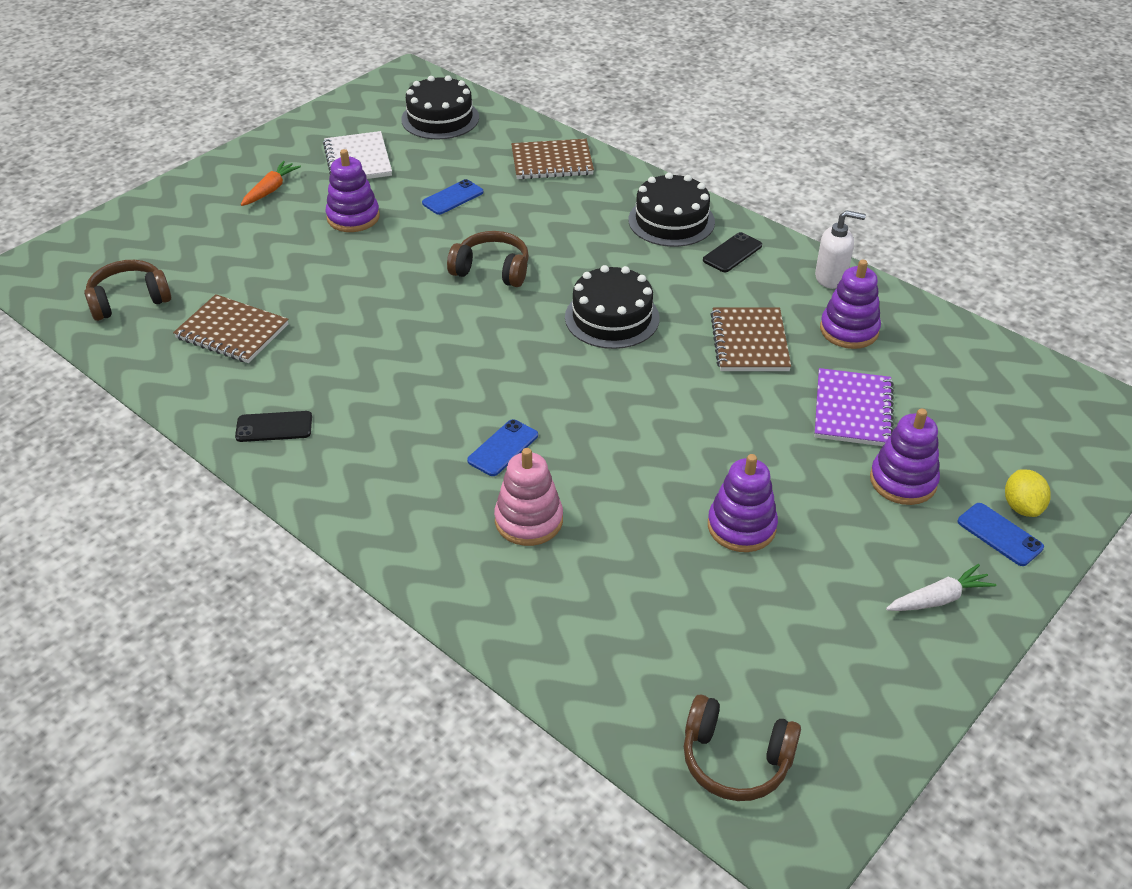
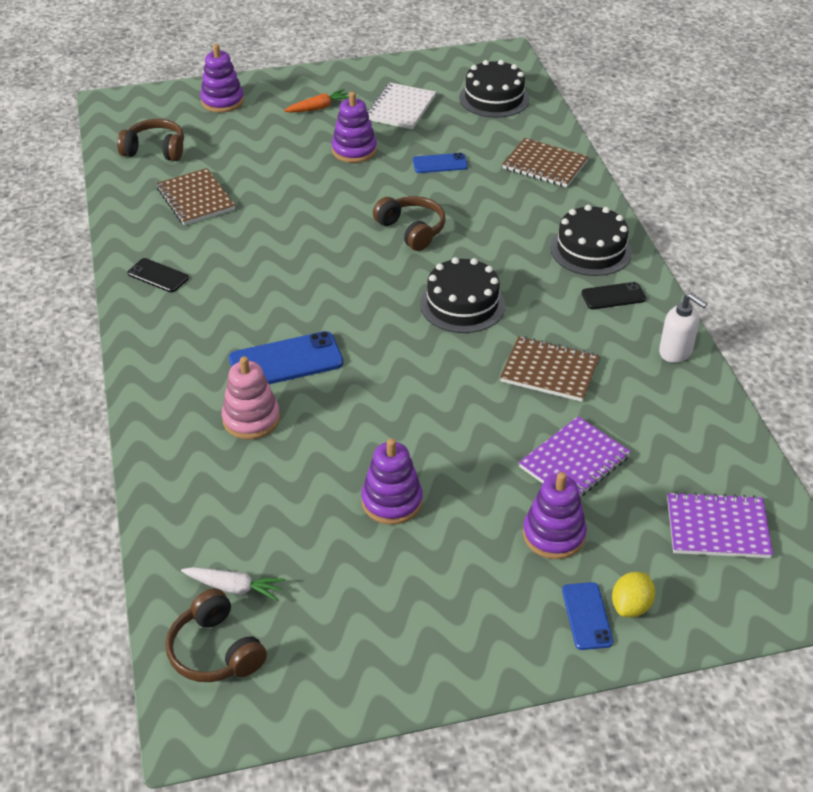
camera: 35 degrees right, 0 degrees up
blue phone [467,419,538,476] -> blue phone [229,331,344,384], size x1.70
brown notebook [710,307,791,371] -> brown notebook turned 75 degrees clockwise [500,336,599,402]
purple stacking toy [820,260,881,349] -> purple stacking toy moved to [200,44,244,113]
white carrot [886,564,996,611] -> white carrot moved to [181,567,285,601]
none -> purple notebook [667,492,773,558]

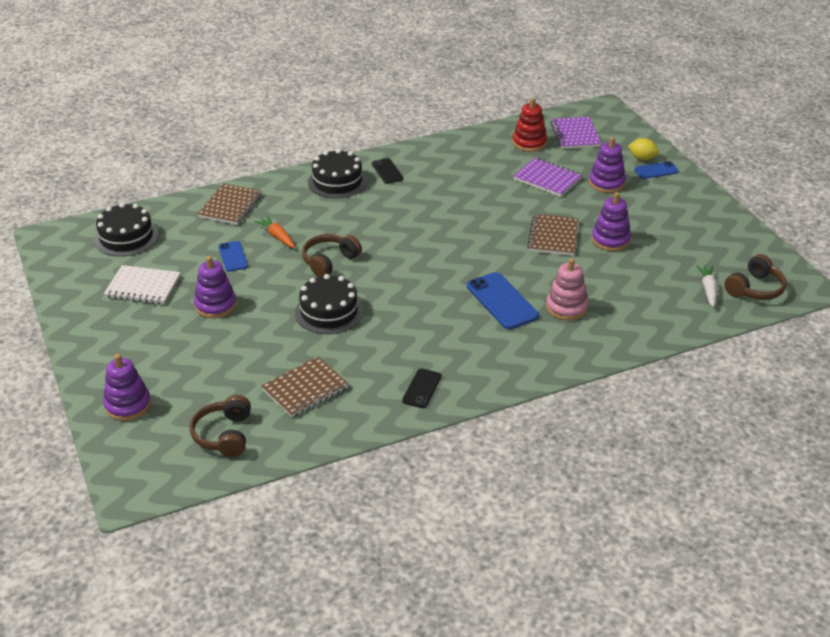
camera: 100 degrees left, 5 degrees down
orange carrot [284,89,349,112] -> orange carrot moved to [254,215,295,248]
black cake [420,257,505,333] -> black cake moved to [295,274,363,334]
brown notebook [500,336,599,402] -> brown notebook moved to [527,214,579,256]
white soap dispenser [659,293,707,363] -> none
none -> red stacking toy [512,98,547,152]

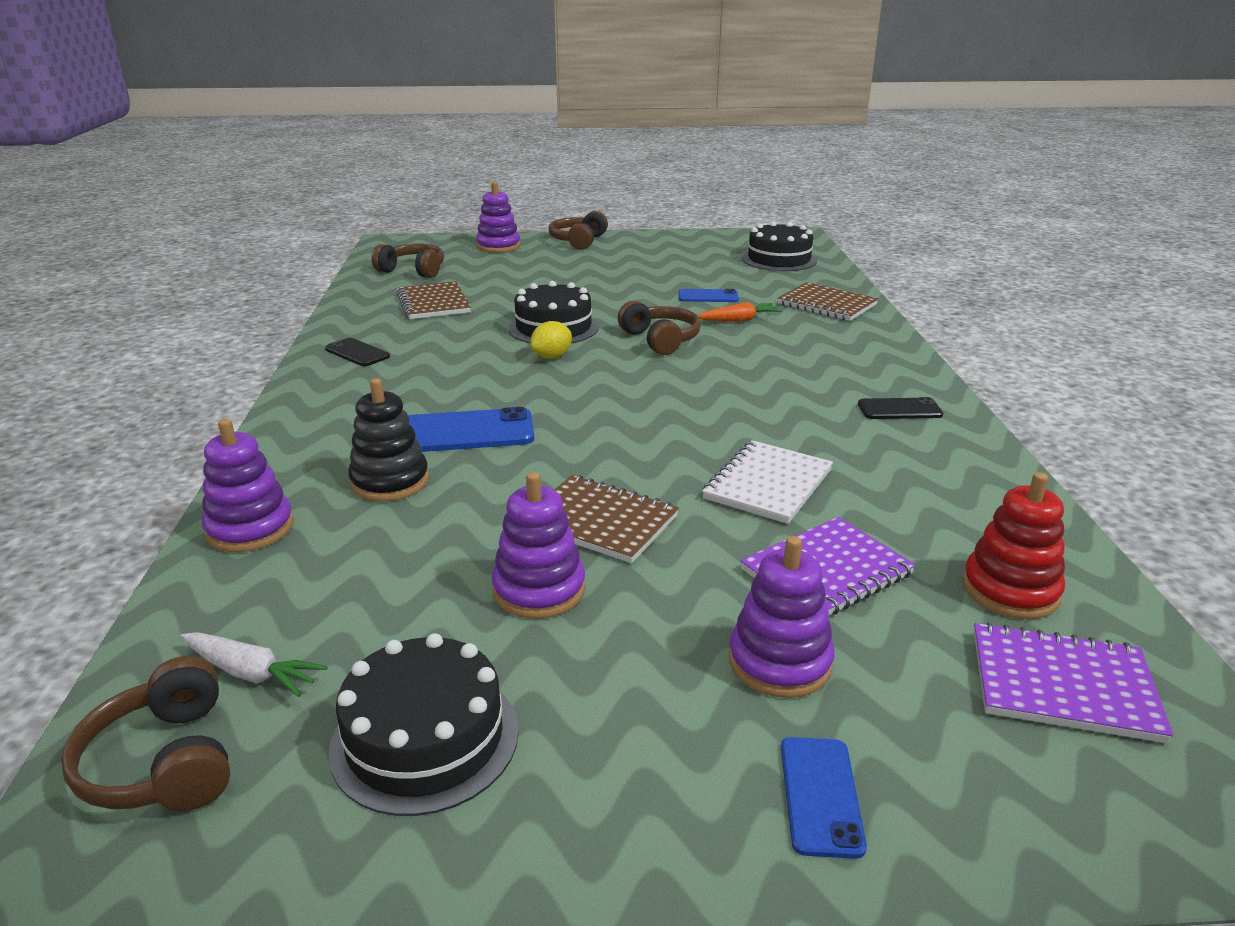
camera: 110 degrees right, 10 degrees down
white notebook [104,265,181,304] -> white notebook moved to [702,440,833,524]
purple stacking toy [194,256,237,318] -> purple stacking toy moved to [202,419,294,552]
black cake [308,149,367,198] -> black cake moved to [329,633,519,816]
pink stacking toy [546,258,588,321] -> black stacking toy [348,378,429,501]
yellow lemon [628,138,659,160] -> yellow lemon moved to [530,321,572,359]
none -> brown headphones [549,211,608,250]

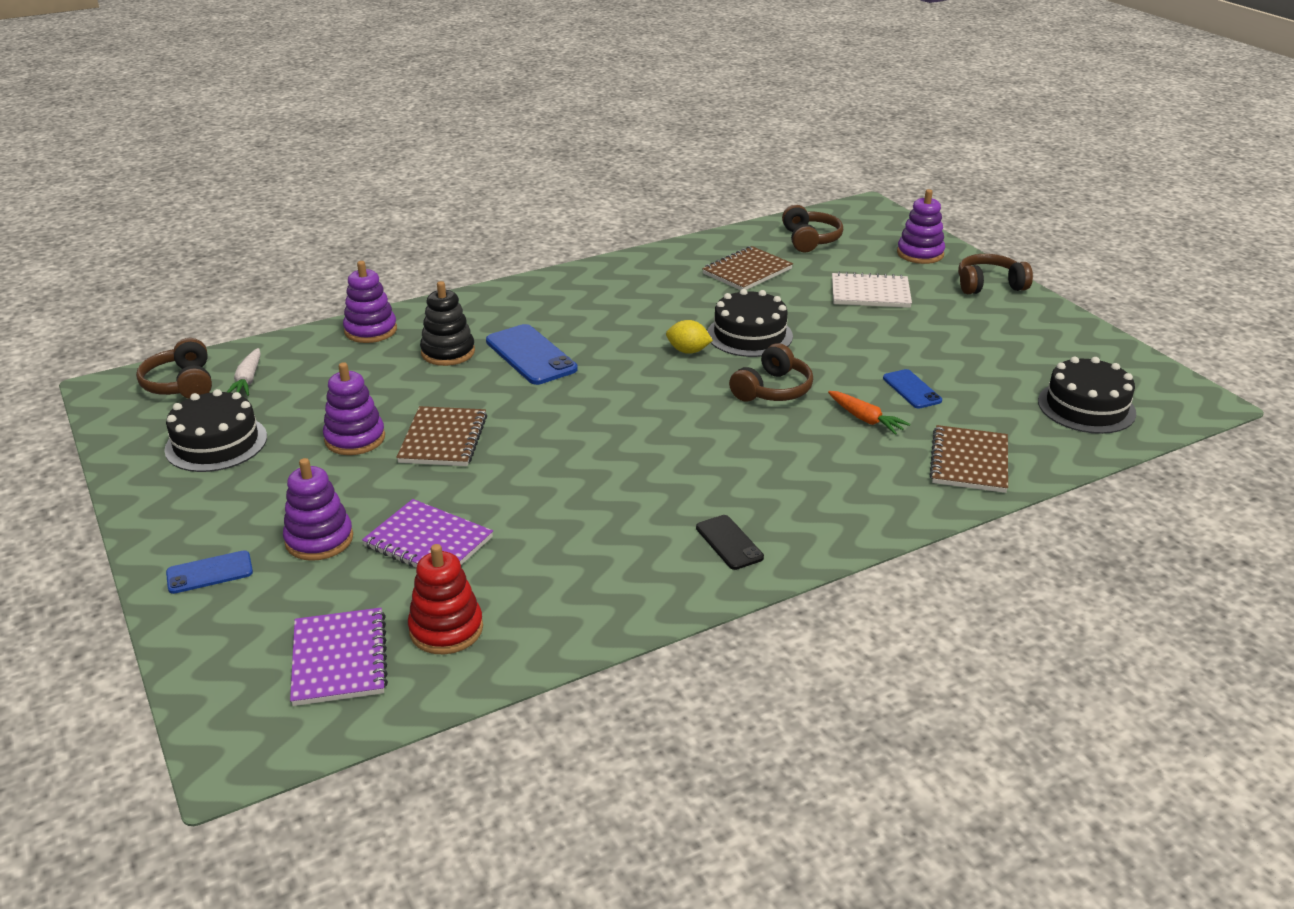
camera: 65 degrees right, 5 degrees up
brown headphones [61,656,230,811] -> brown headphones turned 60 degrees counterclockwise [136,338,212,399]
black phone [325,338,390,366] -> none
white notebook [702,440,833,524] -> white notebook moved to [832,272,912,308]

